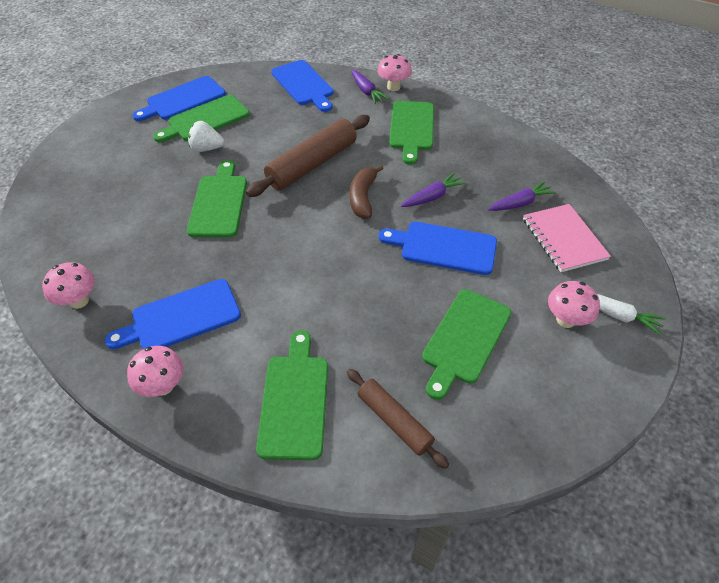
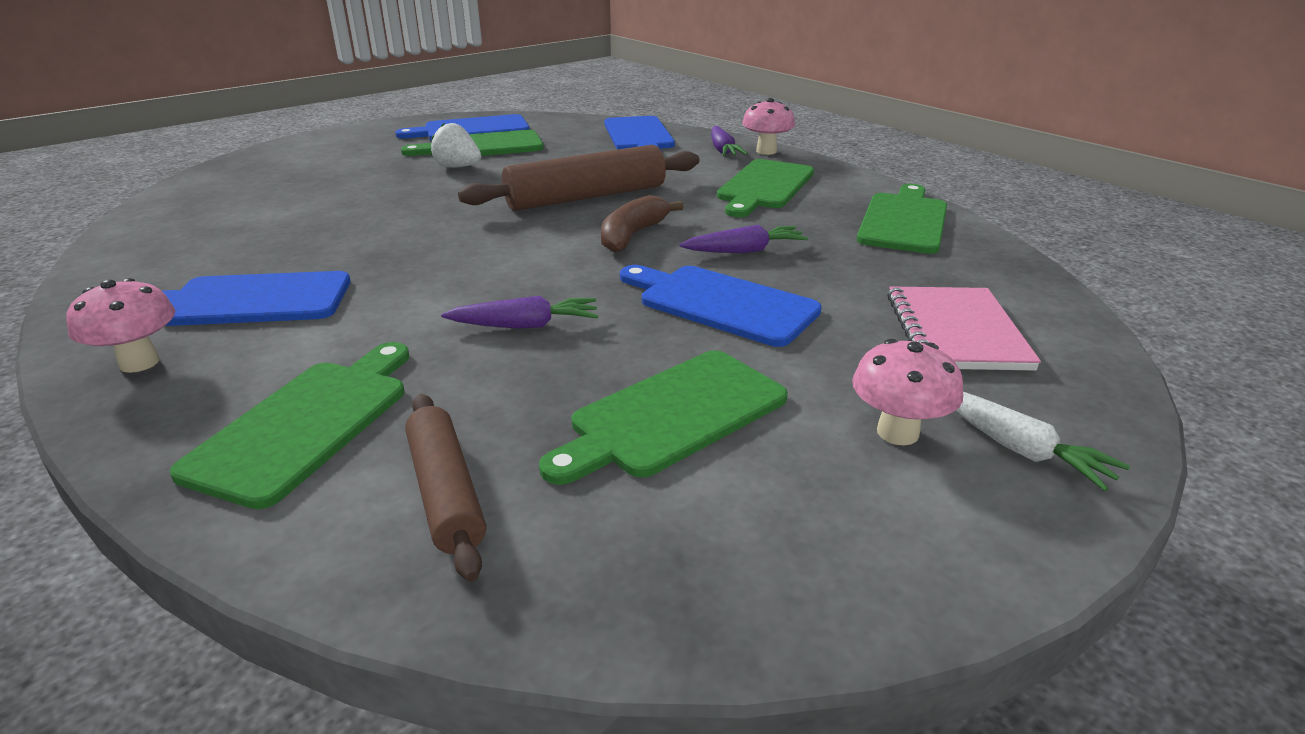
camera: 20 degrees right, 20 degrees down
pink mushroom [42,262,95,309] -> none
green cutting board [187,160,247,238] -> green cutting board moved to [857,184,947,254]
purple carrot [488,181,557,211] -> purple carrot moved to [441,296,598,329]

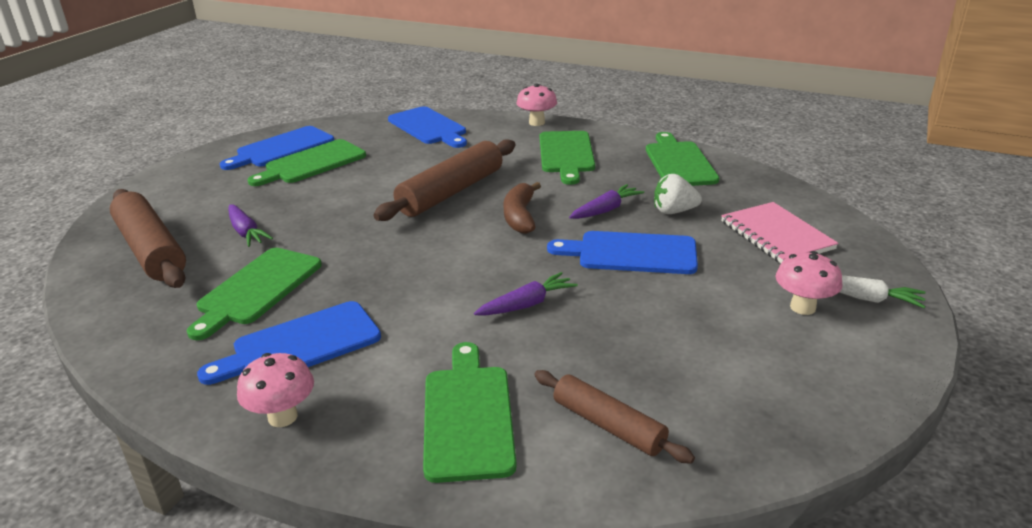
camera: 25 degrees left, 0 degrees up
white strawberry [431,123,481,168] -> white strawberry moved to [654,174,702,214]
green cutting board [539,350,788,485] -> green cutting board moved to [187,248,322,340]
purple carrot [711,126,748,156] -> purple carrot moved to [228,204,273,247]
none -> brown rolling pin [110,189,186,288]

